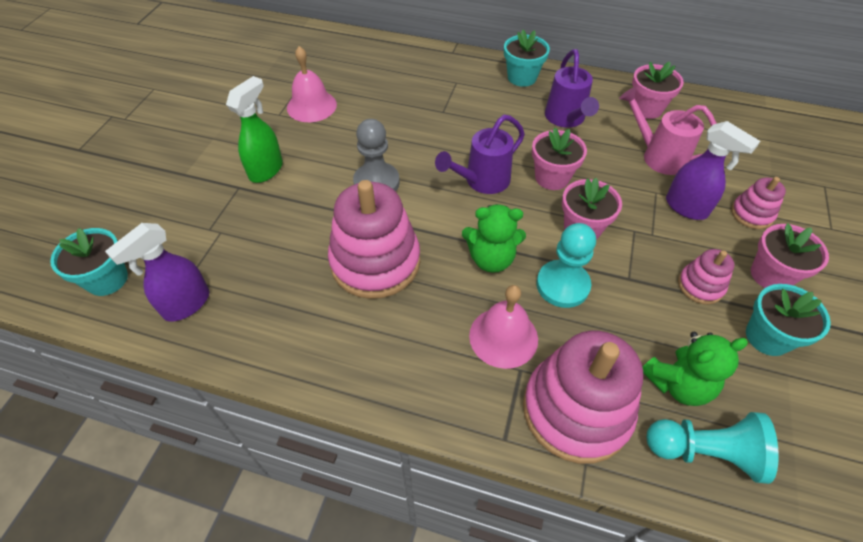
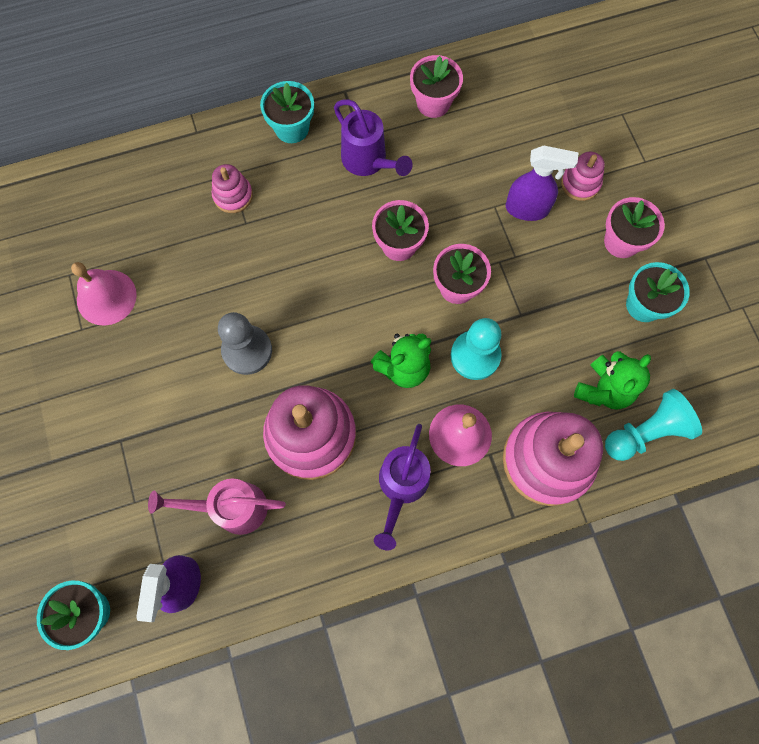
camera: 35 degrees left, 20 degrees up
green spray bottle [226,76,283,183] -> none
purple watering can [435,115,525,194] -> purple watering can moved to [374,424,431,550]
pink watering can [619,87,717,175] -> pink watering can moved to [148,479,286,535]
pink stacking toy [678,249,735,304] -> pink stacking toy moved to [212,164,253,213]

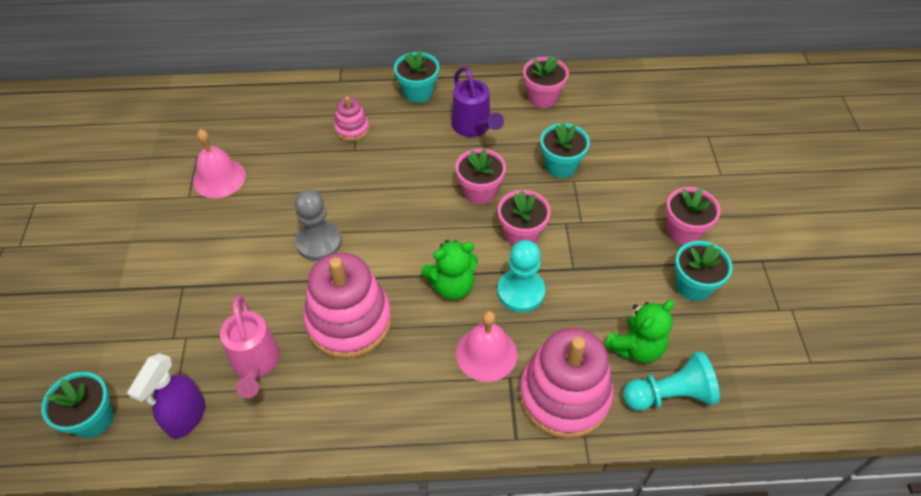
camera: 15 degrees right, 20 degrees down
pink watering can [148,479,286,535] -> pink watering can turned 120 degrees counterclockwise [220,295,280,398]
purple watering can [374,424,431,550] -> none
purple spray bottle [506,146,579,221] -> none
pink stacking toy [561,152,605,201] -> none
none -> turquoise flower pot [540,122,590,178]

